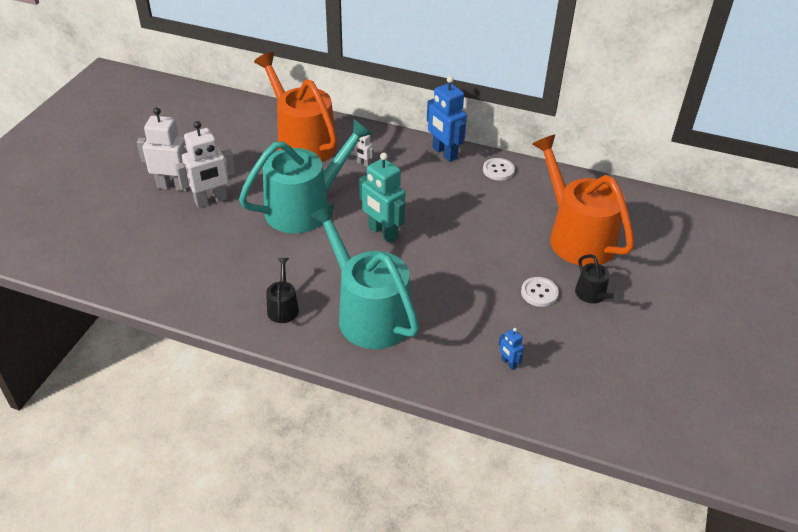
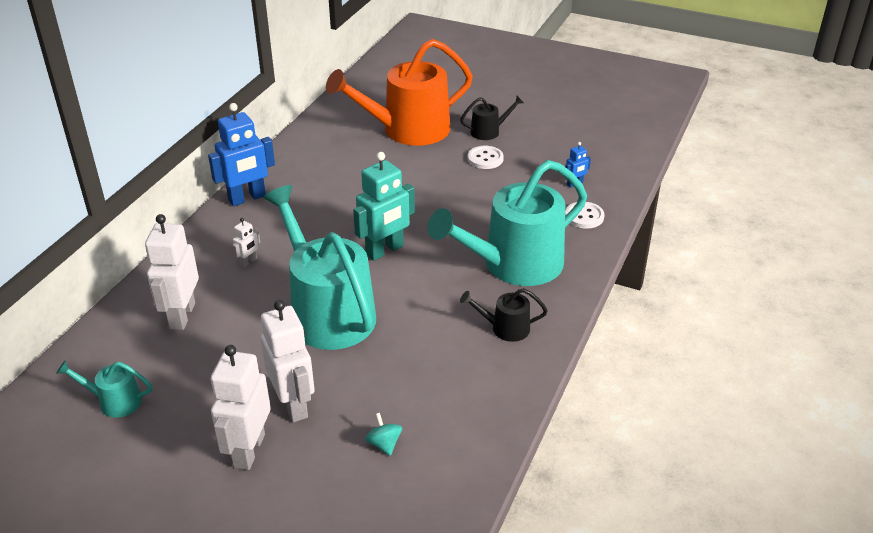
camera: 85 degrees left, 5 degrees down
orange watering can [254,52,337,162] -> white robot [145,214,199,330]
white button [483,158,515,181] -> white button moved to [565,202,605,229]
none -> turquoise watering can [56,360,152,418]
none -> turquoise spinning top [365,413,402,456]

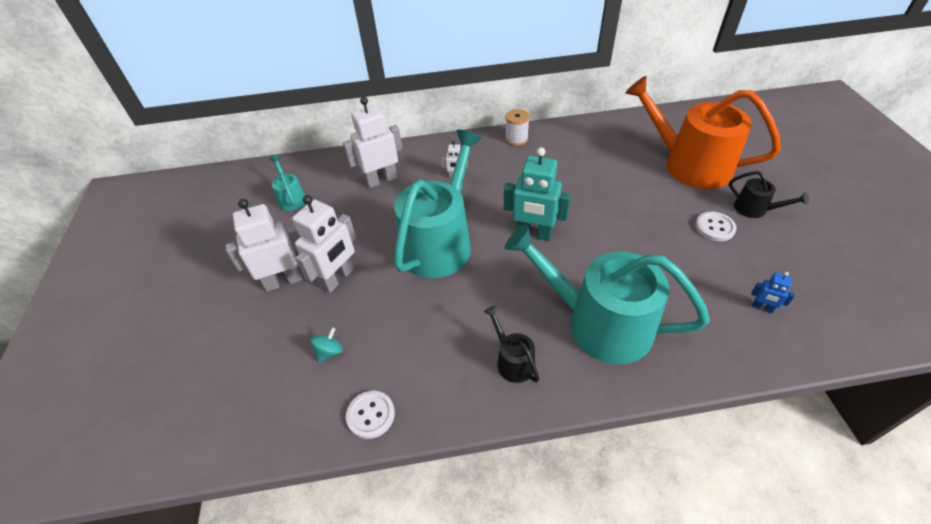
camera: 60 degrees right, 10 degrees up
blue robot [208,103,275,206] -> white spool [505,109,530,146]
white button [565,202,605,229] -> white button moved to [346,391,395,439]

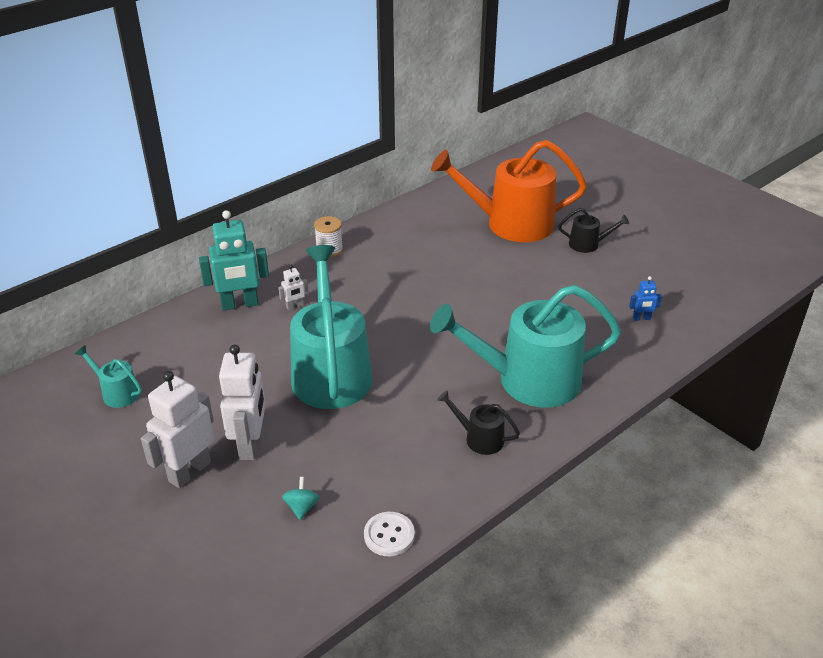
camera: 35 degrees left, 10 degrees down
white robot [343,97,403,188] -> none
turquoise robot [504,147,571,241] -> turquoise robot moved to [199,210,269,311]
white button [695,212,736,241] -> none

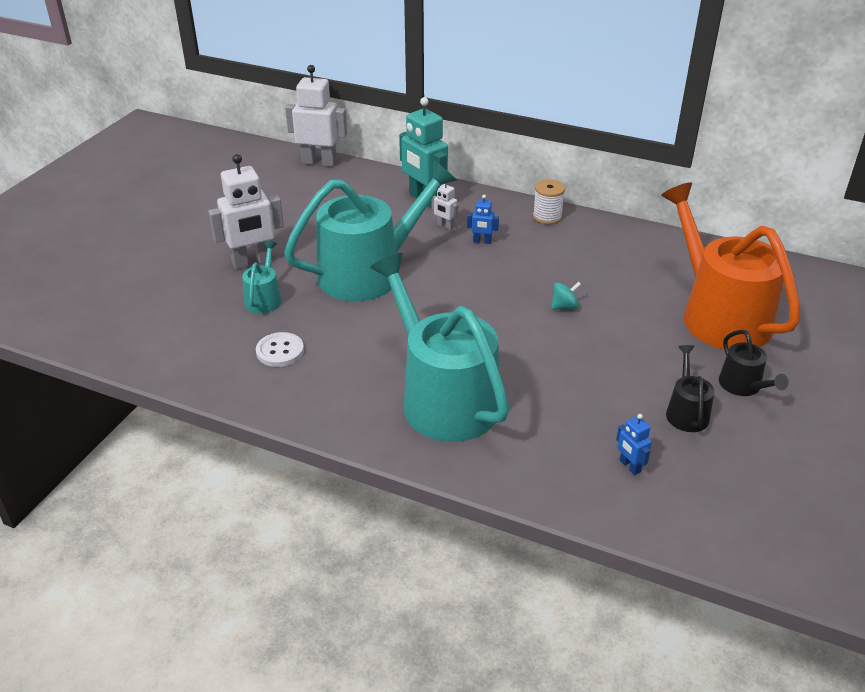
camera: 65 degrees right, 0 degrees up
turquoise watering can [75,345,142,408] -> turquoise watering can moved to [242,241,281,313]
white robot [141,371,214,488] -> white robot moved to [285,65,347,167]
turquoise spinning top [282,477,320,520] -> turquoise spinning top moved to [551,282,581,310]
white button [364,512,415,556] -> white button moved to [256,332,304,367]
black watering can [437,390,520,455] -> black watering can moved to [666,345,714,432]
none -> blue robot [467,195,499,244]

